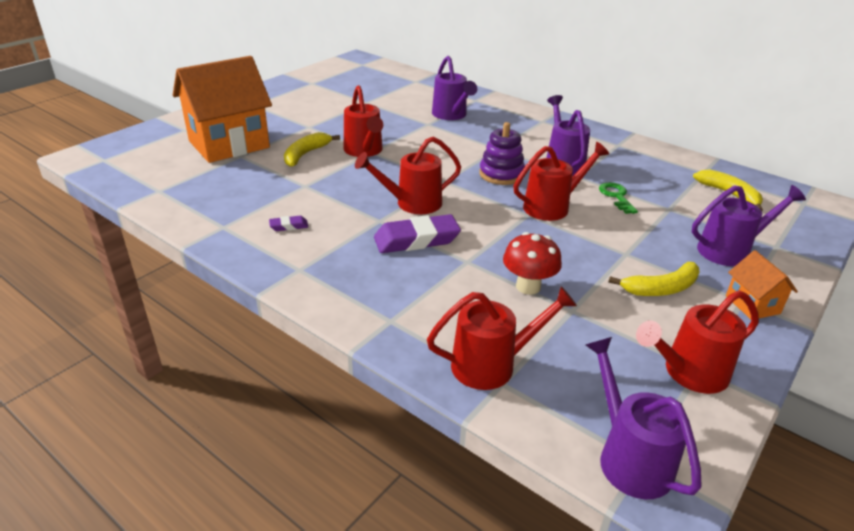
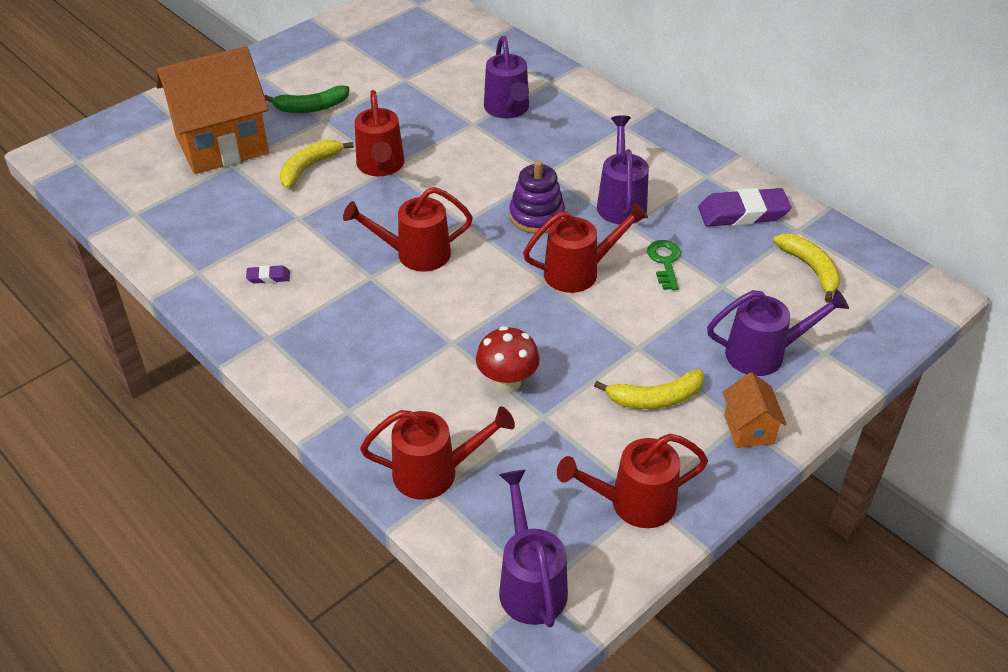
camera: 10 degrees right, 10 degrees up
purple eraser [374,214,461,253] -> purple eraser moved to [698,188,791,227]
none -> green banana [264,85,349,113]

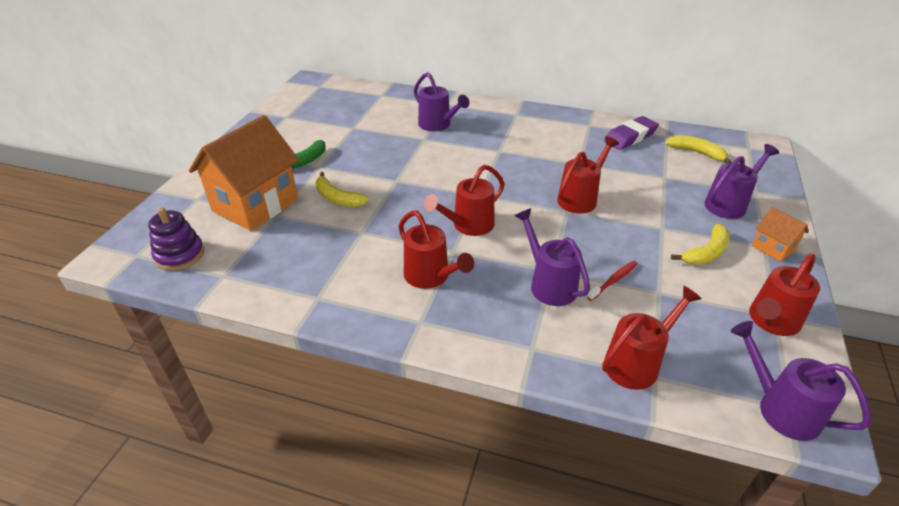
camera: 30 degrees left, 5 degrees down
purple eraser [246,265,290,283] -> none
yellow banana [280,139,354,189] -> yellow banana turned 60 degrees counterclockwise [316,172,369,207]
red watering can [355,90,404,176] -> red watering can moved to [398,211,474,289]
red mushroom [476,326,540,393] -> red toothbrush [587,261,638,301]
purple stacking toy [509,160,565,234] -> purple stacking toy moved to [148,207,204,271]
purple watering can [597,115,649,224] -> purple watering can moved to [515,208,590,306]
green key [647,240,681,290] -> none

